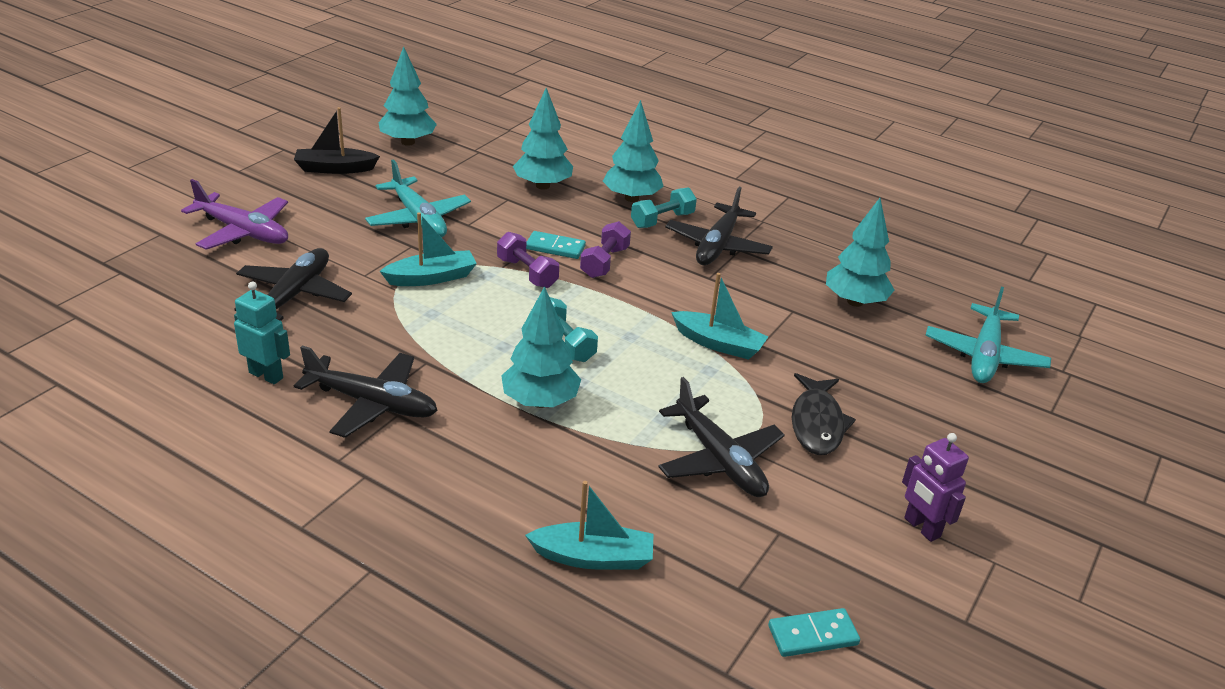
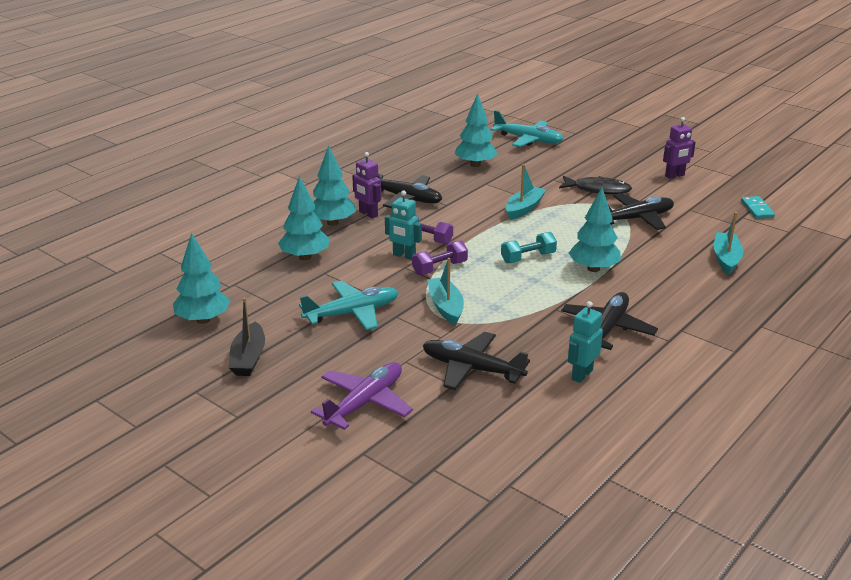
camera: 80 degrees left, 5 degrees down
turquoise domino [526,231,586,259] -> turquoise robot [385,190,422,260]
turquoise dumbbell [631,187,697,228] -> purple robot [352,152,381,218]

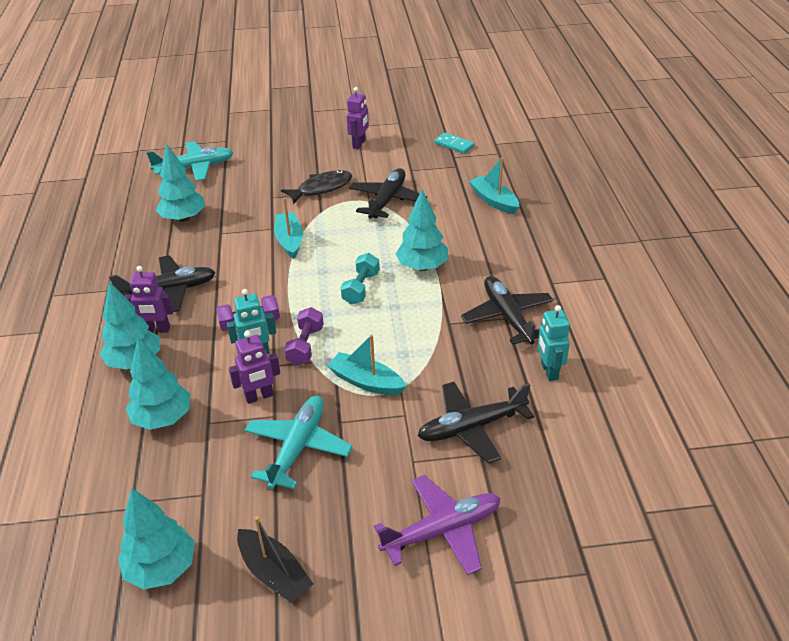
camera: 45 degrees left, 10 degrees up
purple plane [311,362,413,430] -> purple plane turned 75 degrees clockwise [374,475,501,575]
none -> purple robot [229,331,280,404]

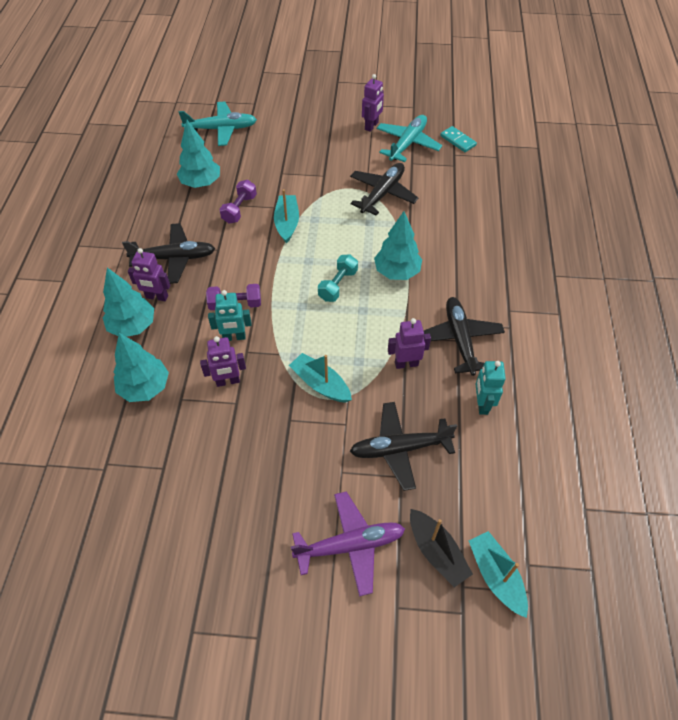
camera: 10 degrees right, 15 degrees up
turquoise tree [118,488,195,590] -> none
black boat [237,516,313,603] -> black boat moved to [410,509,473,587]
turquoise plane [244,396,353,489] -> turquoise plane moved to [377,115,442,162]
black fish [281,170,352,204] -> none
purple dumbbell [284,307,324,366] -> purple dumbbell moved to [220,180,257,224]
turquoise boat [469,157,519,214] -> turquoise boat moved to [469,531,528,618]
none -> purple robot [388,318,431,369]

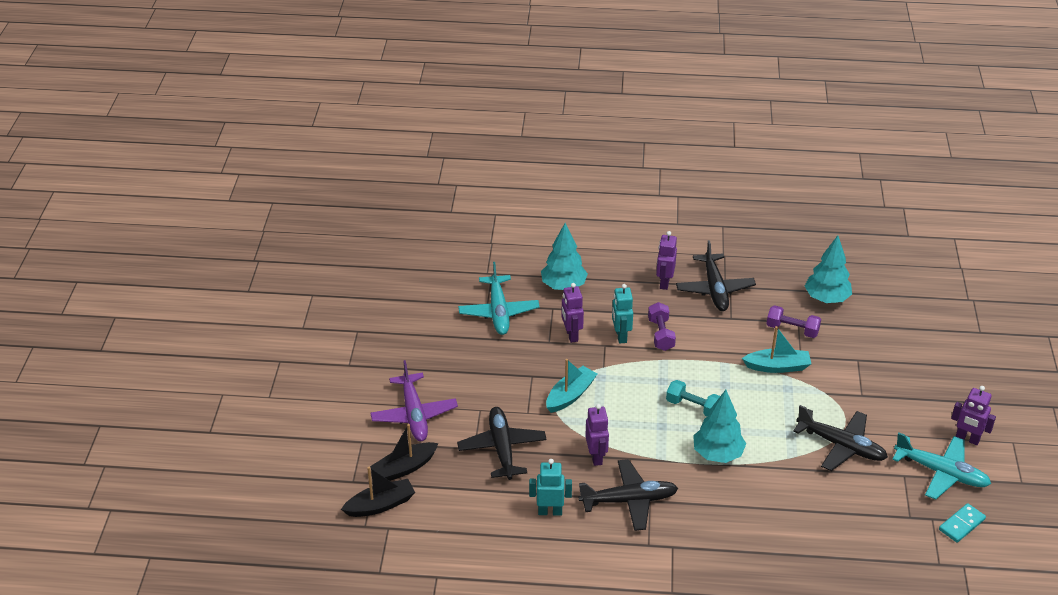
camera: 90 degrees right, 15 degrees down
turquoise tree [103,268,154,337] -> none
turquoise plane [179,102,257,146] -> turquoise plane moved to [458,262,540,335]
turquoise boat [469,531,528,618] -> black boat [341,467,415,517]

